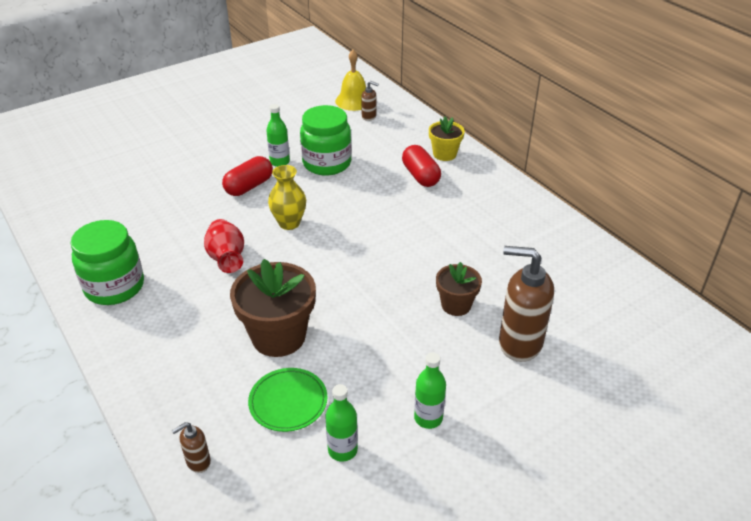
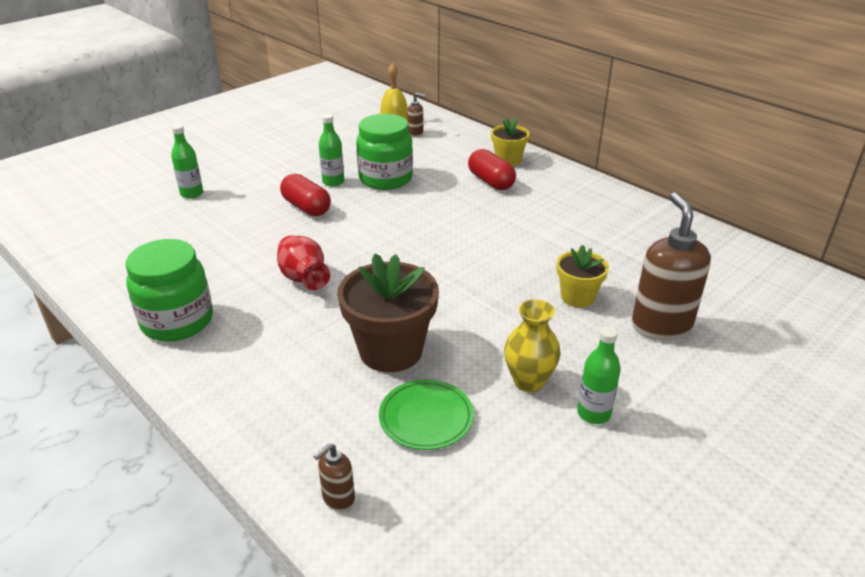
camera: 10 degrees left, 5 degrees down
red capsule [222,156,273,196] -> red capsule turned 75 degrees counterclockwise [280,174,331,216]
yellow vase [268,165,306,230] -> yellow vase moved to [504,299,561,392]
green bottle [325,384,358,462] -> green bottle moved to [171,124,203,199]
brown flower pot [436,262,482,316] -> yellow flower pot [556,245,609,308]
brown soap dispenser [499,246,554,362] -> brown soap dispenser turned 75 degrees clockwise [632,192,711,341]

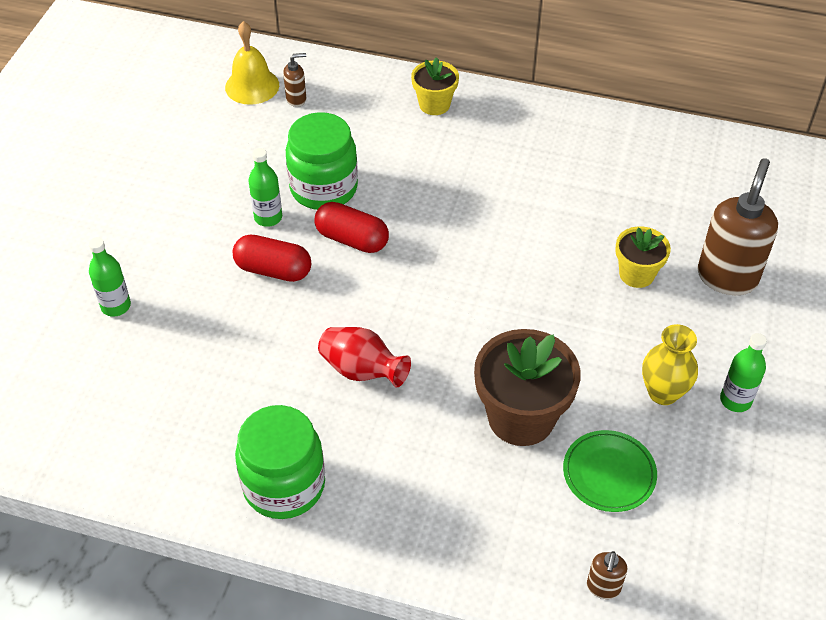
camera: 30 degrees left, 15 degrees up
red capsule [468,149,516,190] -> red capsule moved to [314,202,389,253]
brown soap dispenser [632,192,711,341] -> brown soap dispenser turned 60 degrees clockwise [697,158,778,295]

